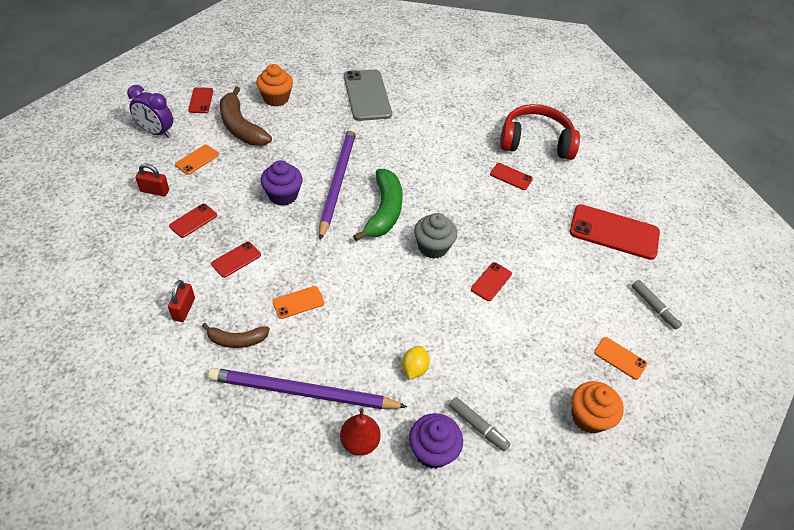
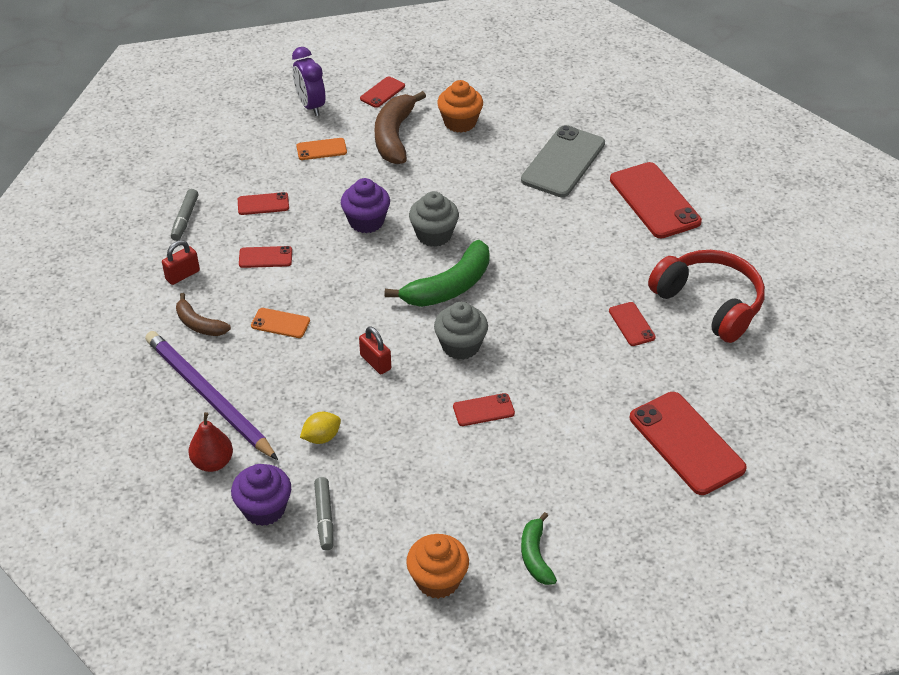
camera: 45 degrees right, 5 degrees down
red padlock [135,164,169,196] -> red padlock moved to [359,326,391,374]
purple pencil [319,127,357,240] -> grey cupcake [409,191,459,247]
orange phone [594,337,647,380] -> green banana [521,512,557,585]
grey marker [632,280,682,330] -> grey marker moved to [171,189,198,241]
none -> red phone [610,162,702,239]

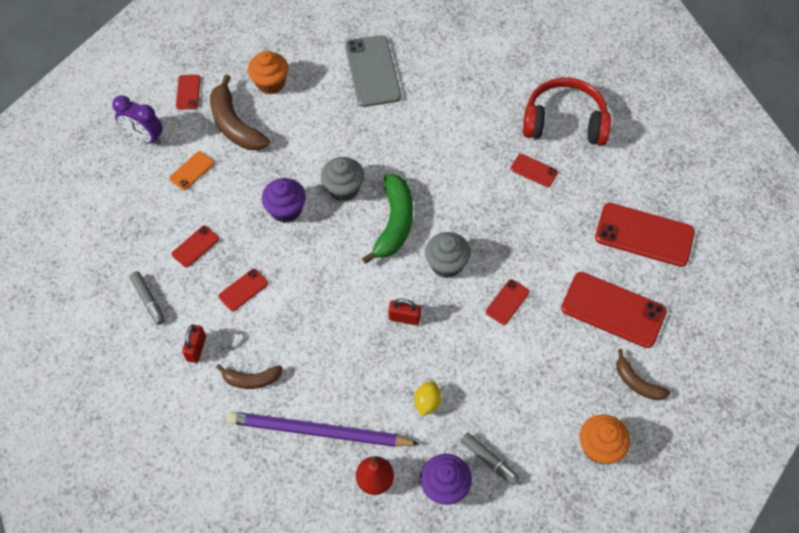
camera: 40 degrees left, 15 degrees up
orange phone [251,308,310,338] -> none
green banana [521,512,557,585] -> brown banana [616,349,670,400]
red phone [610,162,702,239] -> red phone moved to [561,272,667,348]

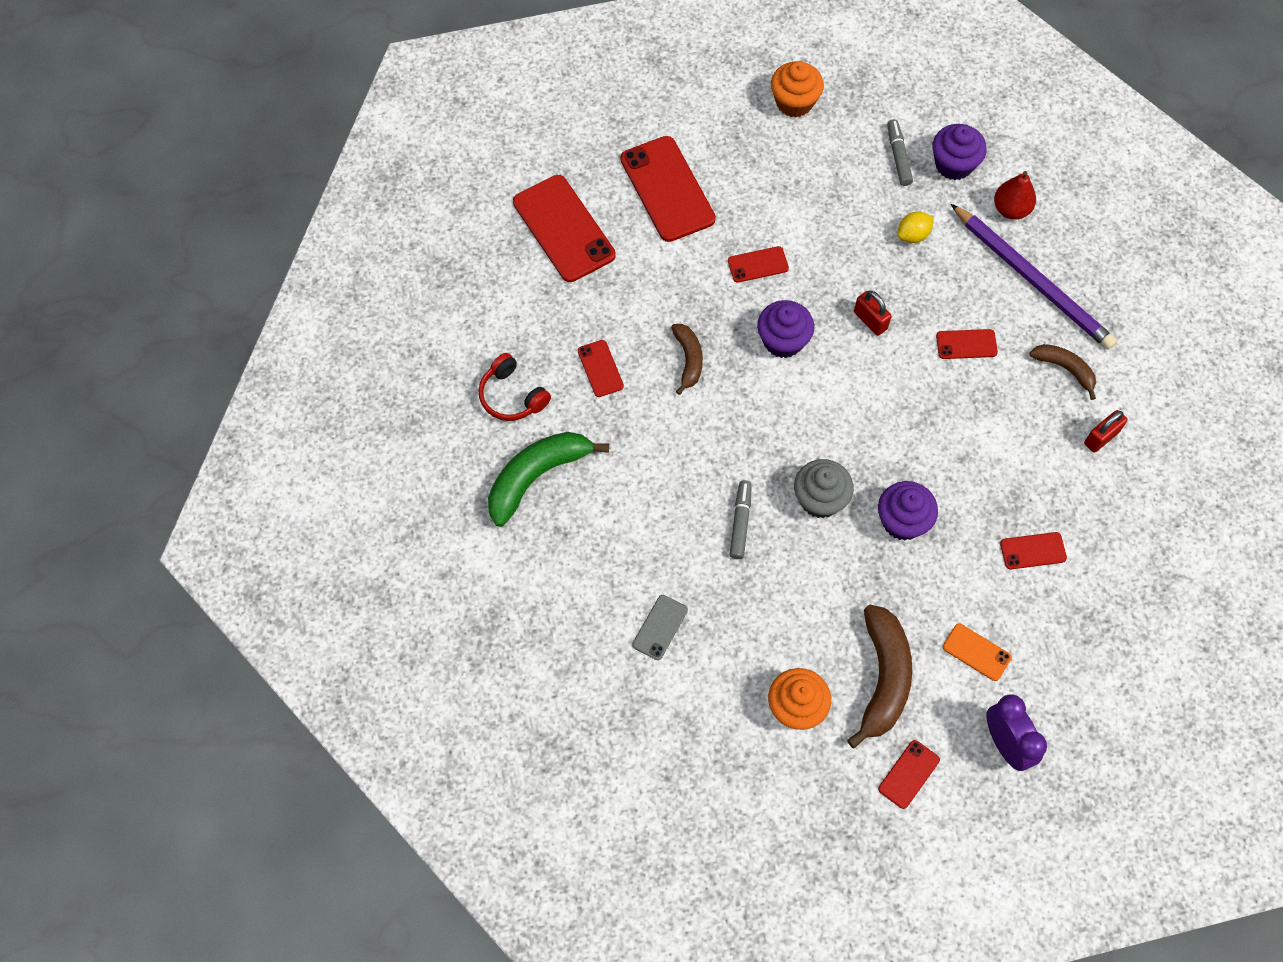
camera: 140 degrees left, 5 degrees up
grey marker [130,271,165,325] -> grey marker moved to [730,480,752,559]
orange phone [169,151,214,190] -> orange phone turned 45 degrees clockwise [943,623,1012,681]
red phone [219,269,268,311] -> red phone moved to [936,329,998,359]
grey phone [345,35,401,107] -> grey phone [632,595,688,660], size x0.49
green banana [362,174,413,264] -> green banana moved to [488,432,609,527]
grey cupcake [425,232,471,278] -> purple cupcake [757,300,814,358]
red headphones [523,78,611,145] -> red headphones [479,353,551,421], size x0.58
brown banana [616,349,670,400] -> brown banana moved to [671,324,703,395]

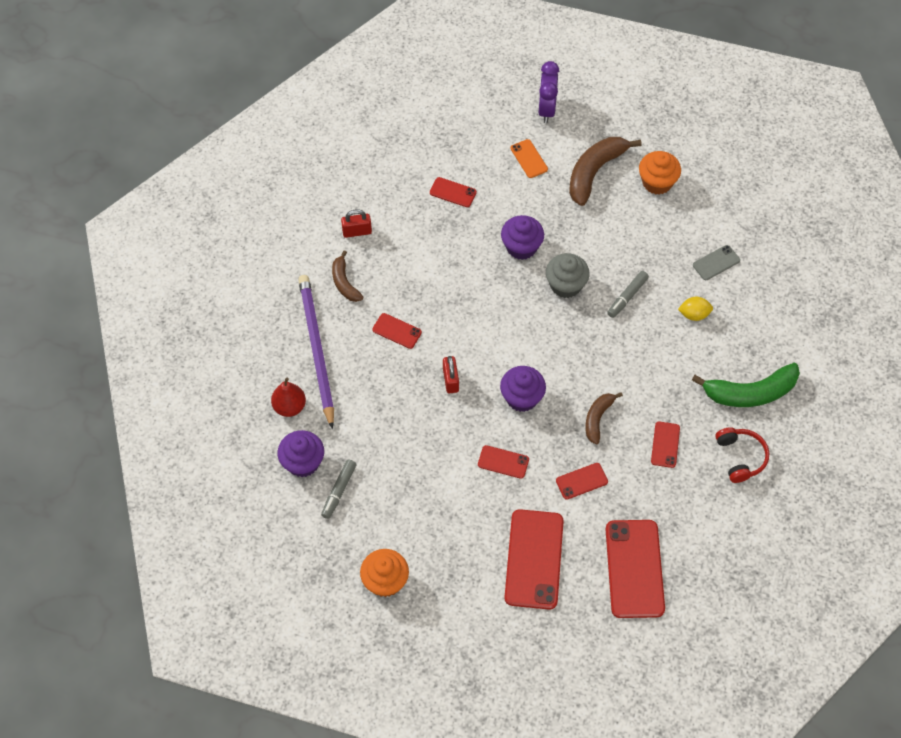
camera: 150 degrees left, 5 degrees down
red phone [878,740,940,809] -> red phone moved to [556,463,608,500]
yellow lemon [897,212,934,243] -> yellow lemon moved to [678,297,713,321]

